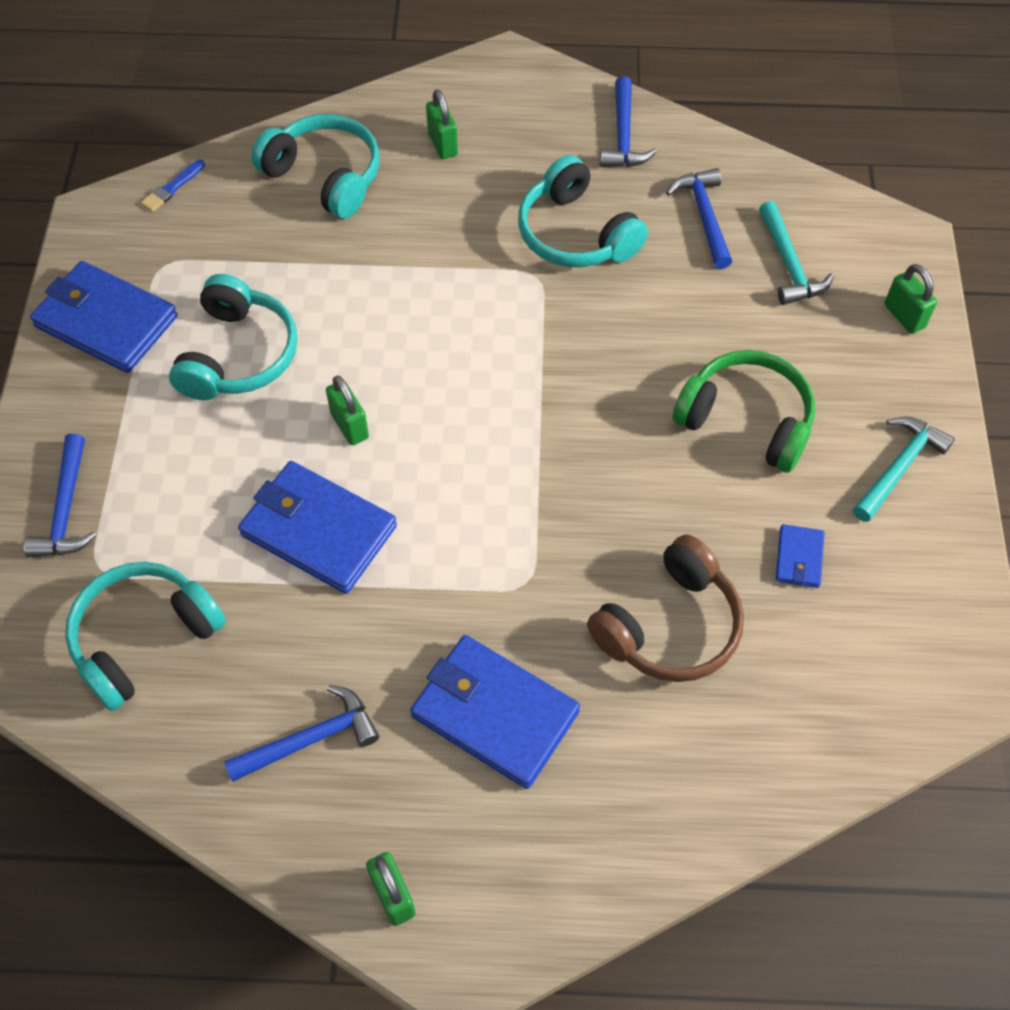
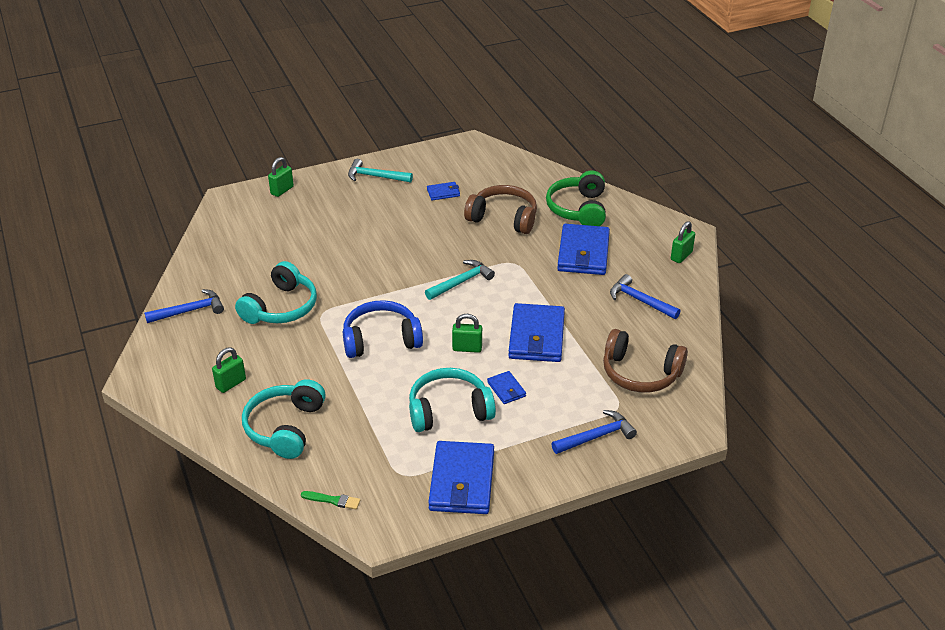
camera: 115 degrees left, 20 degrees down
turquoise headphones [65,562,226,711] -> brown headphones [603,329,688,393]
blue brush [141,160,205,212] -> green brush [301,491,361,510]
green padlock [326,375,369,445] -> green padlock turned 60 degrees clockwise [452,314,482,353]
blue hammer [666,168,732,269] -> none
green headphones [673,350,815,473] -> green headphones moved to [546,170,606,226]
turquoise hammer [759,201,834,305] -> turquoise hammer moved to [425,260,495,300]
none -> blue headphones [343,300,423,358]
none -> blue wallet [487,371,526,404]

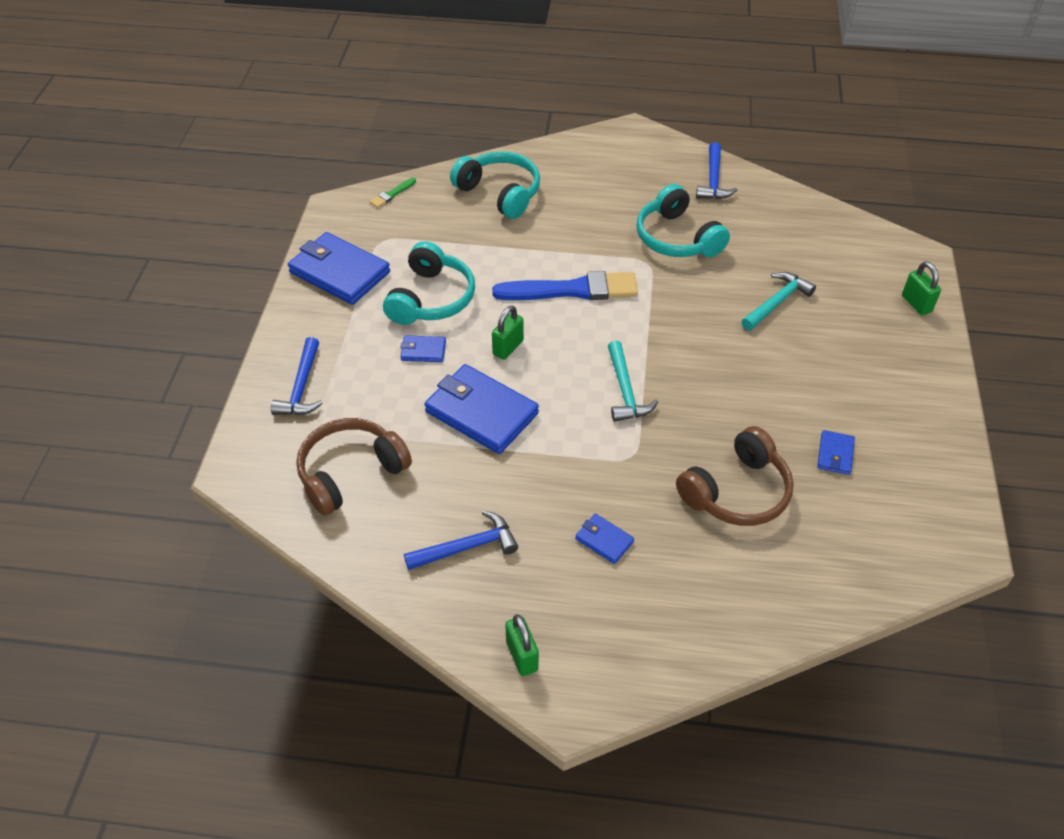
camera: 120 degrees right, 10 degrees up
green padlock [212,347,246,393] -> none
blue headphones [343,300,423,358] -> blue brush [492,271,638,300]
turquoise hammer [348,159,413,182] -> turquoise hammer moved to [741,272,816,331]
green headphones [546,170,606,226] -> none
blue wallet [557,224,610,275] -> blue wallet [575,514,634,564], size x0.47

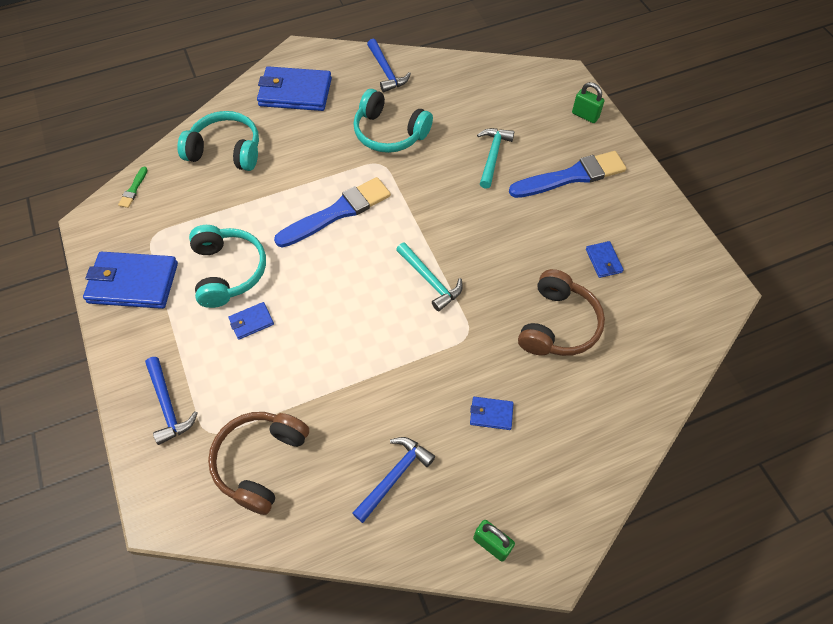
camera: 30 degrees left, 10 degrees up
blue wallet [425,364,539,454] -> blue wallet moved to [257,66,332,111]
green padlock [492,306,524,360] -> none
none -> blue brush [509,151,626,198]

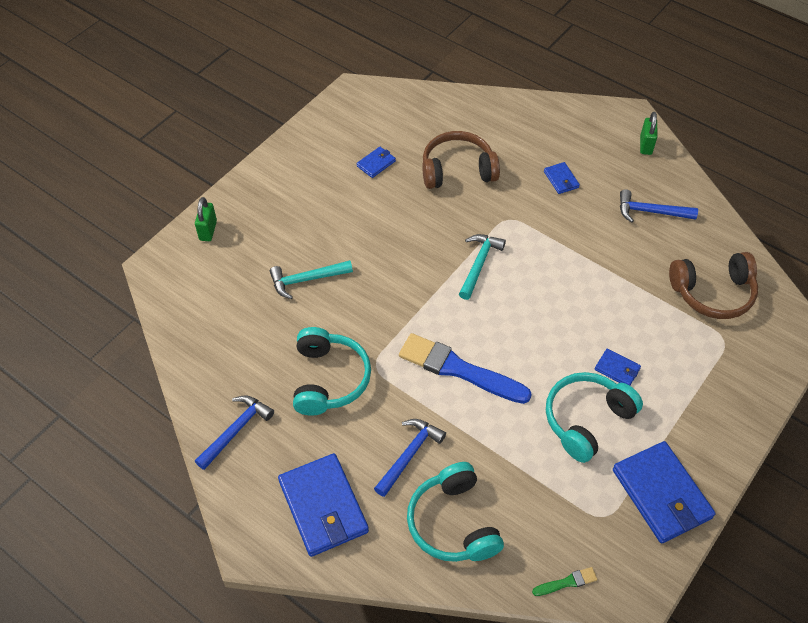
camera: 120 degrees left, 5 degrees down
blue hammer [145,357,198,445] -> blue hammer moved to [374,419,446,497]
blue brush [509,151,626,198] -> none

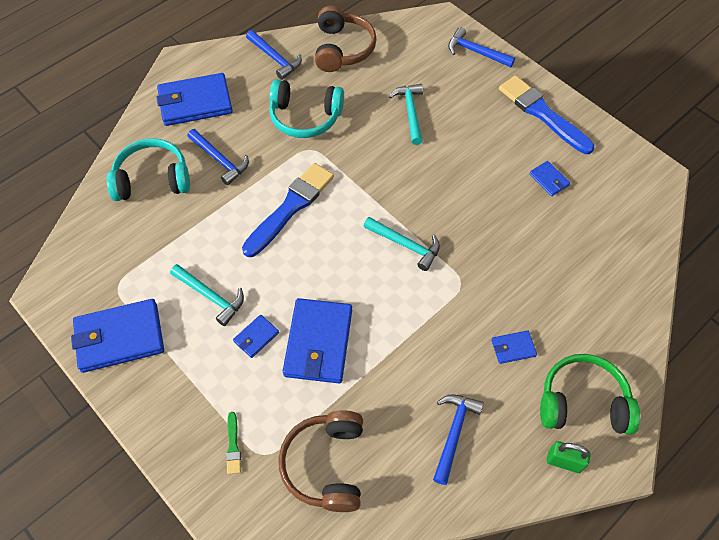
camera: 100 degrees right, 5 degrees up
green padlock [195,197,217,241] -> blue hammer [448,27,515,67]
brown headphones [422,131,500,189] -> brown headphones moved to [315,6,377,72]
green brush [532,567,597,596] -> green brush moved to [226,412,241,474]
turquoise headphones [546,372,643,463] -> turquoise hammer [170,264,244,326]
none -> blue wallet [283,298,352,383]
none -> blue brush [499,75,594,154]
none -> green headphones [540,354,640,434]

